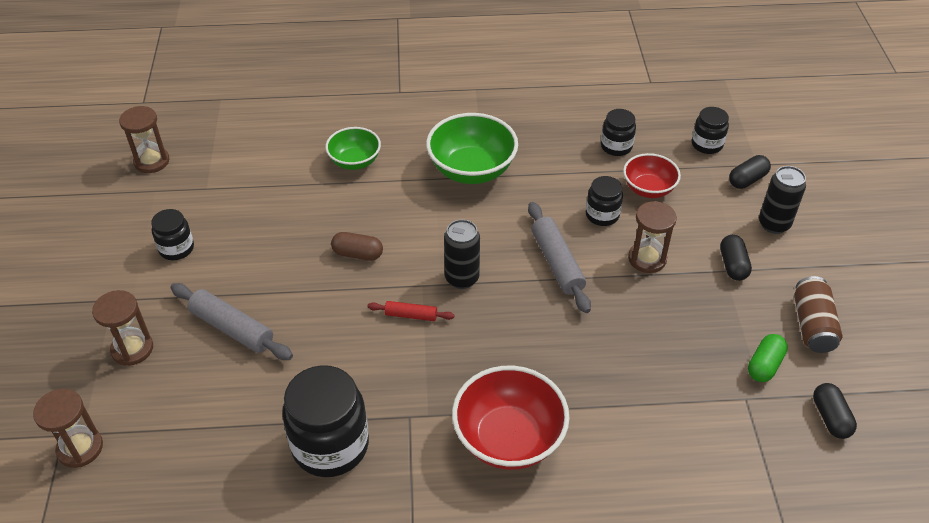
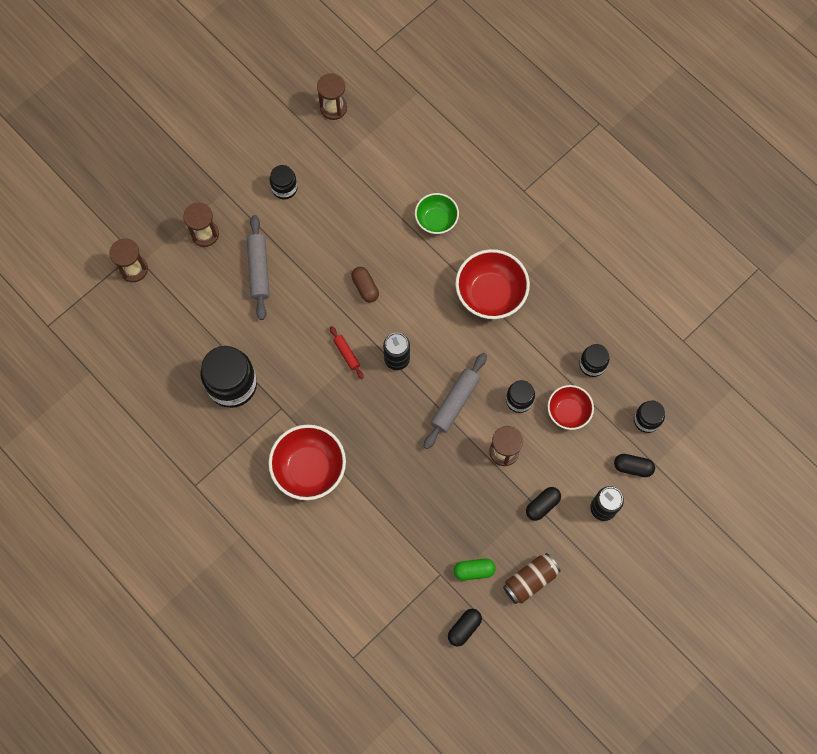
camera: 50 degrees right, 25 degrees up
green bowl [426,113,518,184] -> red bowl [455,249,530,319]

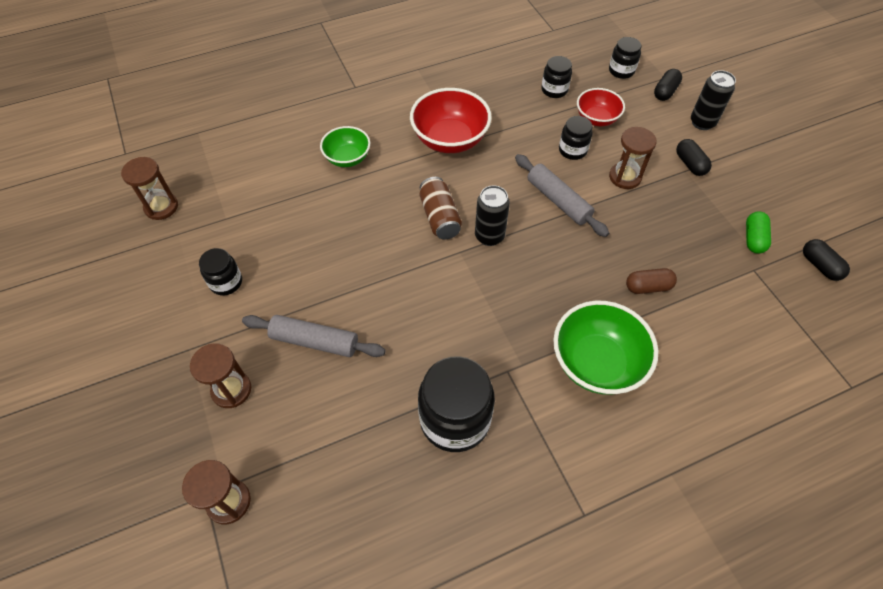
camera: 70 degrees left, 15 degrees down
red bowl [268,425,346,500] -> green bowl [553,301,658,395]
red rolling pin [330,326,364,379] -> none
brown capsule [351,267,379,303] -> brown capsule moved to [626,268,677,294]
brown can [503,553,561,604] -> brown can moved to [420,177,462,239]

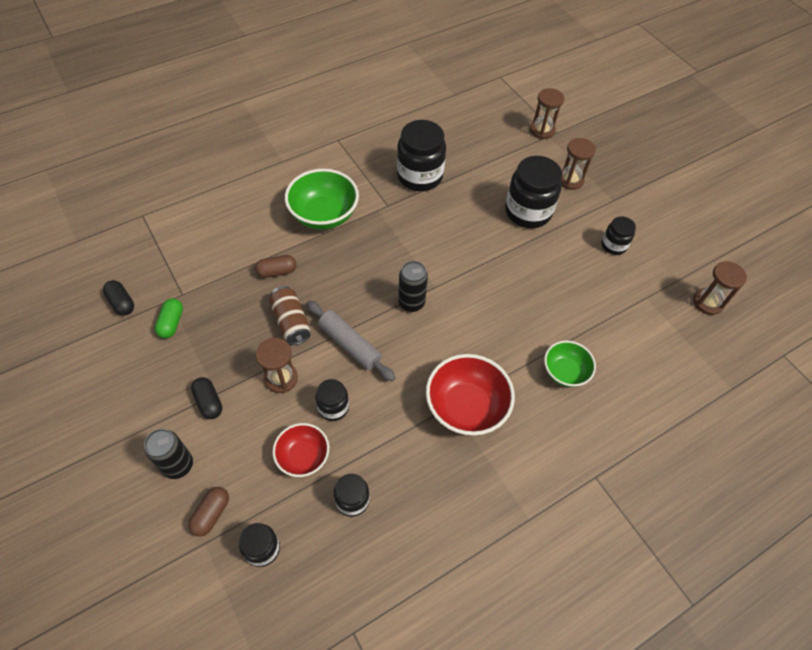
camera: 170 degrees right, 0 degrees up
grey rolling pin [242,315,385,357] -> black jar [505,156,562,228]
brown can [420,177,462,239] -> brown can moved to [269,286,311,345]
black capsule [654,69,682,101] -> brown capsule [188,487,229,537]

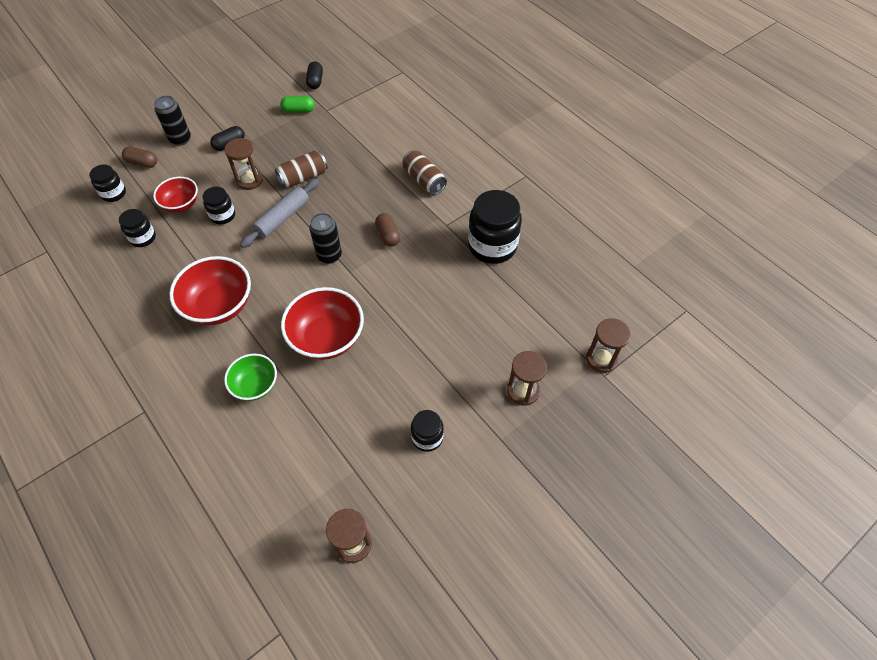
camera: 85 degrees right, 0 degrees up
black capsule [103,280,134,316] -> black capsule turned 45 degrees counterclockwise [306,61,323,89]
brown capsule [255,255,297,278] -> brown capsule moved to [375,213,400,246]
green bowl [285,169,359,230] -> brown can [402,150,447,195]
black jar [505,156,562,228] -> none
none -> red bowl [281,287,364,360]

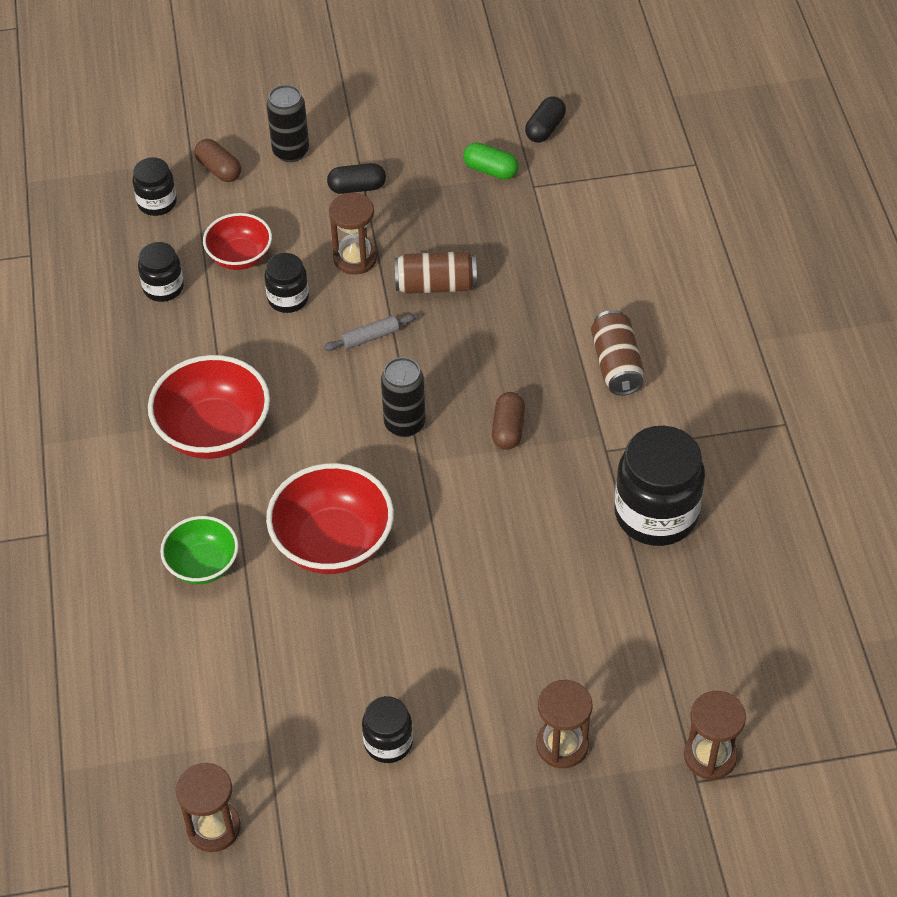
camera: 30 degrees right, 5 degrees down
grey rolling pin [240,178,319,248] -> grey rolling pin [324,314,416,351], size x0.56

